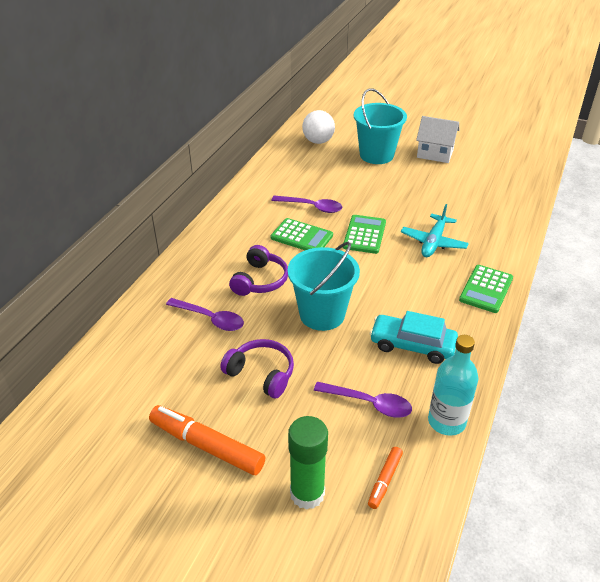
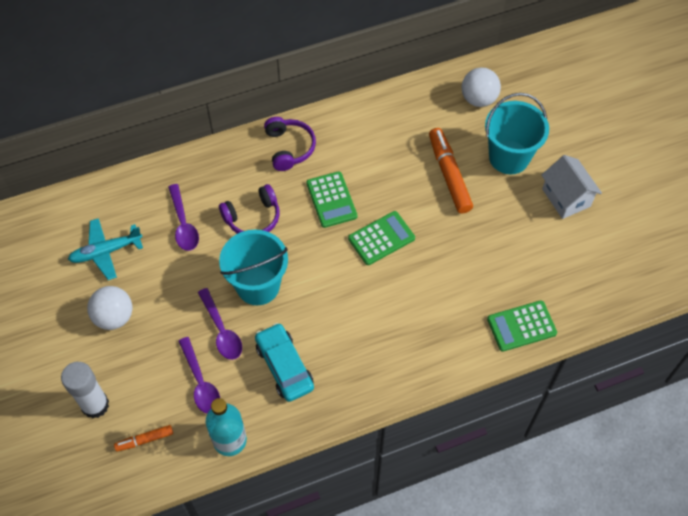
camera: 45 degrees right, 20 degrees up
orange marker [149,405,265,475] -> orange marker moved to [429,128,473,214]
purple headphones [220,339,294,398] -> purple headphones moved to [264,117,316,171]
purple spoon [271,195,342,213] -> purple spoon moved to [198,288,242,360]
green glue stick [288,416,328,510] -> white glue stick [61,362,109,418]
turquoise plane [401,204,469,257] -> turquoise plane moved to [68,218,143,280]
green calculator [459,265,513,313] -> green calculator moved to [487,300,557,352]
none -> white ball [87,286,132,330]

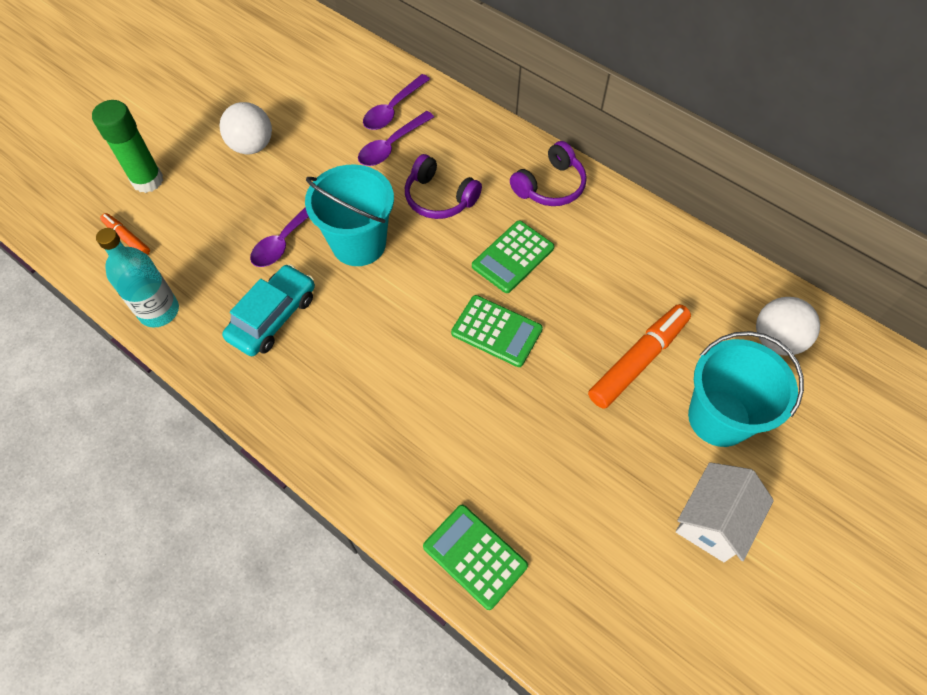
camera: 60 degrees right, 0 degrees up
white glue stick [61,362,109,418] -> green glue stick [92,100,163,193]
turquoise plane [68,218,143,280] -> none
purple spoon [178,337,220,414] -> purple spoon moved to [363,74,430,130]

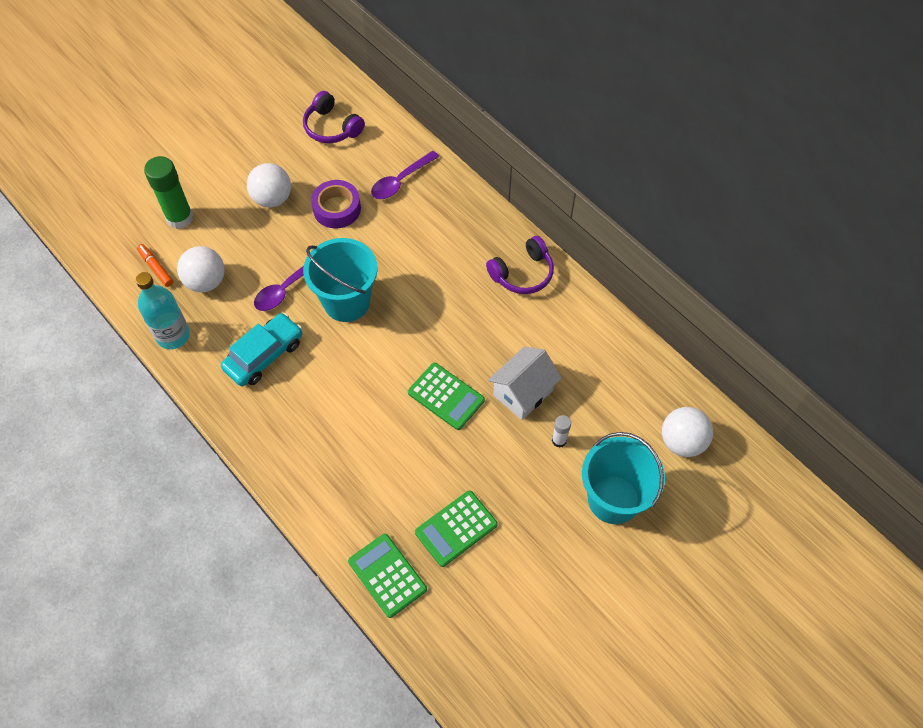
camera: 10 degrees right, 0 degrees up
purple spoon [358,111,434,166] -> none
purple headphones [405,154,482,219] -> purple headphones moved to [303,91,365,143]
green calculator [472,221,554,293] -> green calculator moved to [415,490,498,567]
orange marker [588,304,691,409] -> white glue stick [552,415,571,448]
white house [676,462,774,562] -> white house moved to [488,347,562,420]
none -> white ball [177,246,225,292]
none -> purple tape [311,180,361,228]

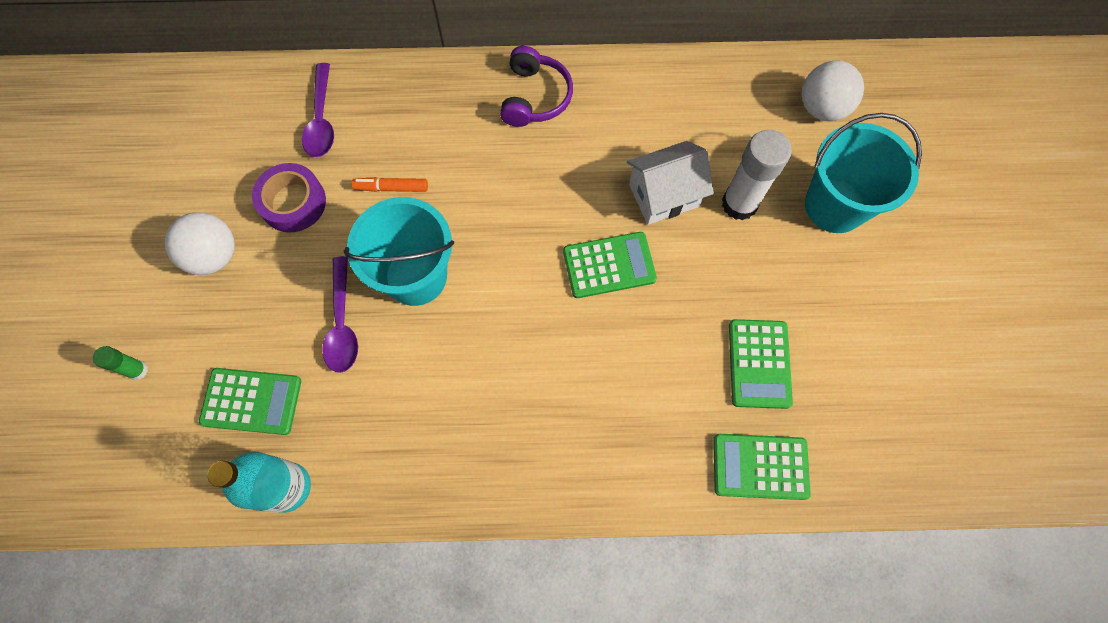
camera: 50 degrees left, 10 degrees up
orange marker [137,244,173,287] -> orange marker moved to [351,177,428,192]
green glue stick [144,156,193,229] -> green glue stick [93,346,148,380], size x0.50
white ball [177,246,225,292] -> green calculator [199,368,301,435]
turquoise car [221,313,303,386] -> none
purple headphones [303,91,365,143] -> none
white house [488,347,562,420] -> white house turned 75 degrees clockwise [627,141,714,225]
white glue stick [552,415,571,448] -> white glue stick [722,130,792,220], size x2.00

